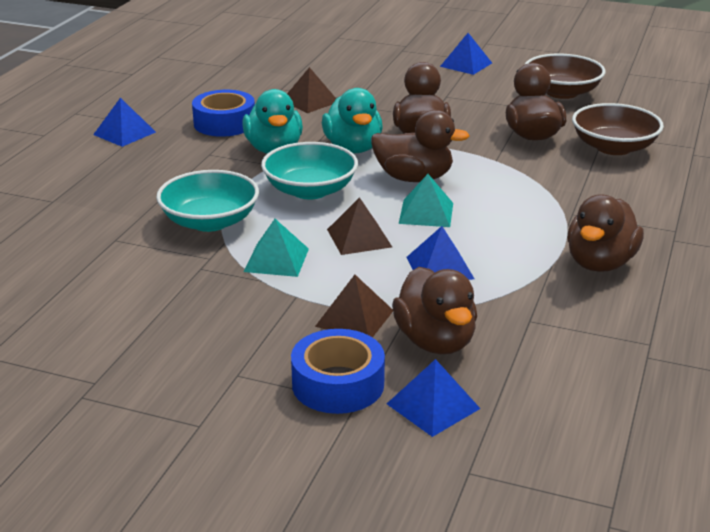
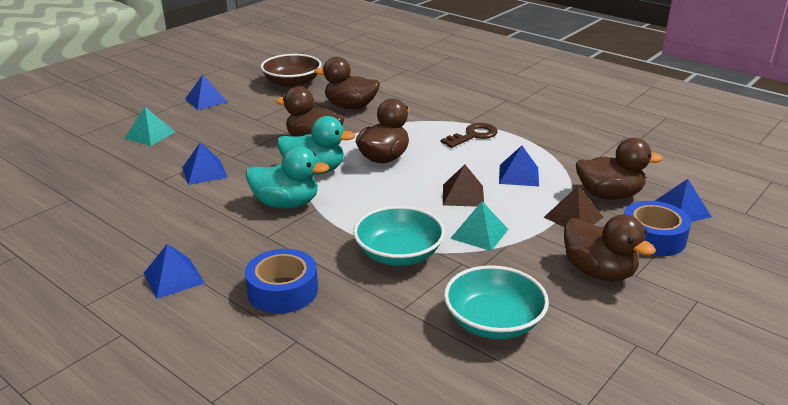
camera: 70 degrees left, 0 degrees up
blue tape [192,90,255,137] -> blue tape moved to [245,249,318,314]
turquoise bowl [261,142,358,199] -> turquoise bowl moved to [444,265,549,339]
brown pyramid [287,67,336,113] -> blue pyramid [182,142,228,185]
turquoise pyramid [399,174,453,227] -> turquoise pyramid moved to [125,107,175,146]
brown duck [567,195,644,272] -> brown duck moved to [564,214,656,281]
brown bowl [572,103,664,155] -> none
none -> brown key [441,123,498,148]

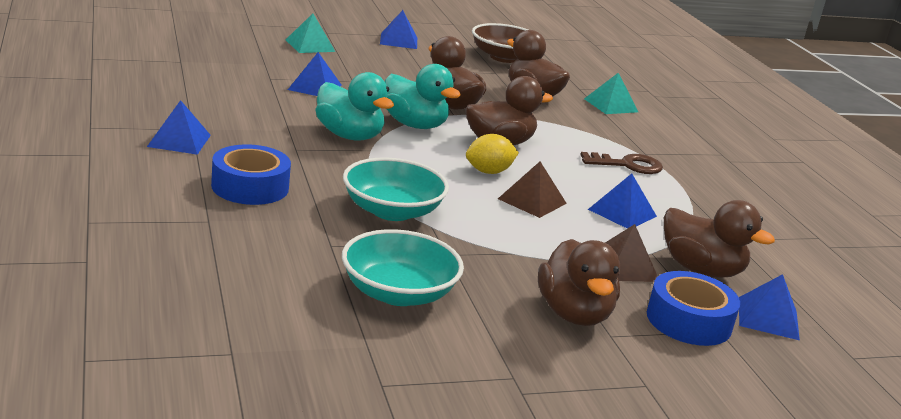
camera: 30 degrees right, 5 degrees down
turquoise pyramid [450,201,508,251] -> turquoise pyramid moved to [584,73,638,114]
none -> yellow lemon [466,134,519,174]

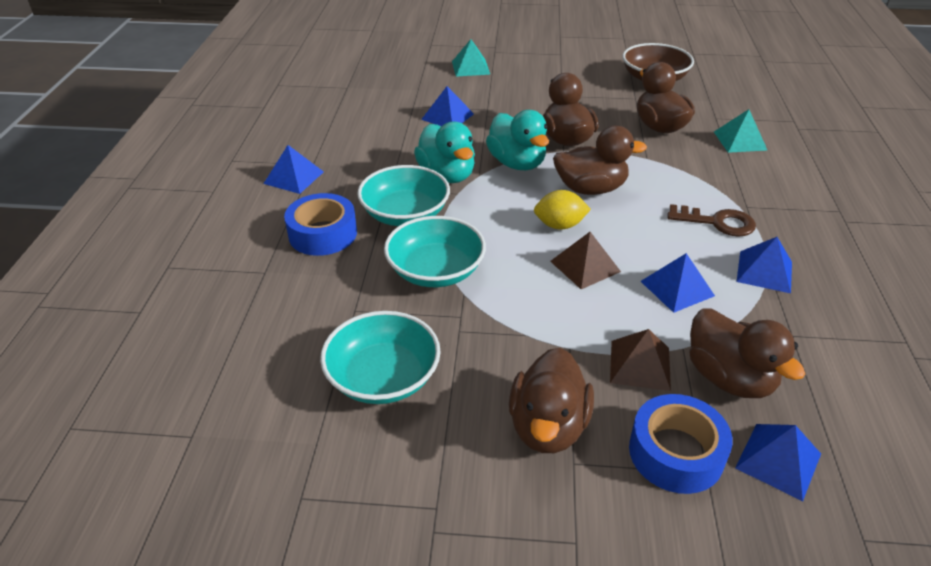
camera: 25 degrees right, 15 degrees up
blue pyramid [380,10,417,49] -> blue pyramid moved to [737,237,792,294]
none -> turquoise bowl [357,165,450,226]

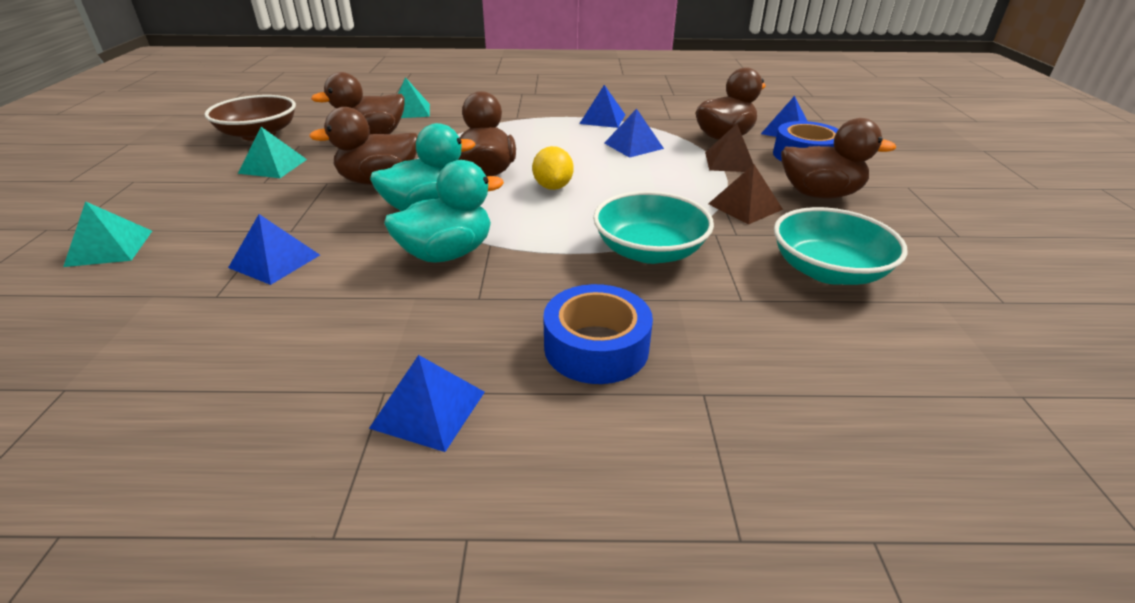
camera: 95 degrees left, 5 degrees down
turquoise bowl [357,165,450,226] -> none
brown pyramid [550,232,621,289] -> brown pyramid moved to [708,164,783,225]
brown key [667,204,756,237] -> none
none -> turquoise pyramid [238,127,307,178]

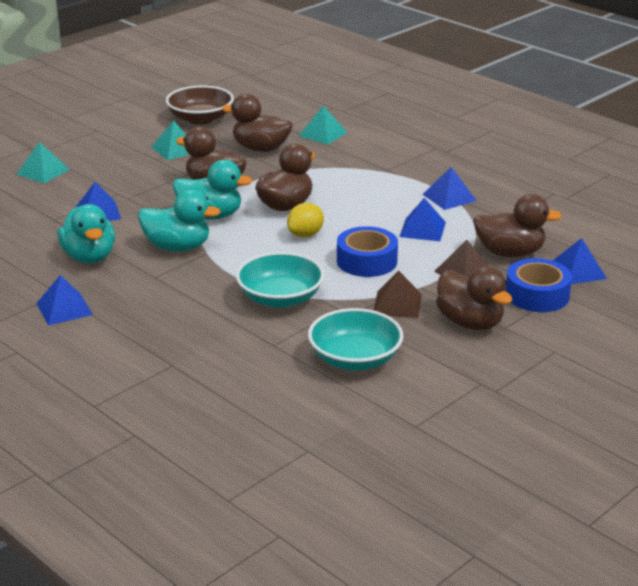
camera: 45 degrees right, 5 degrees down
blue tape [543,284,653,384] -> blue tape moved to [337,226,398,277]
none -> turquoise duck [57,204,115,263]

